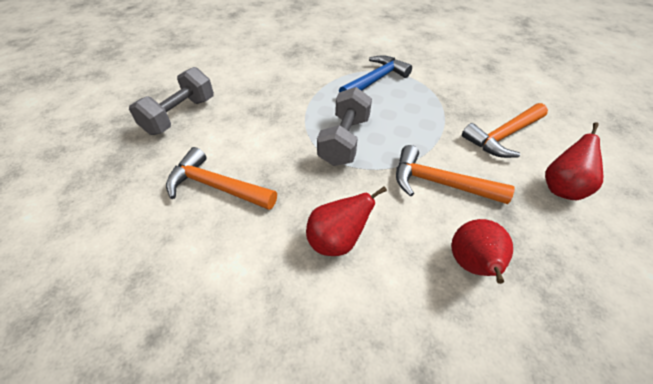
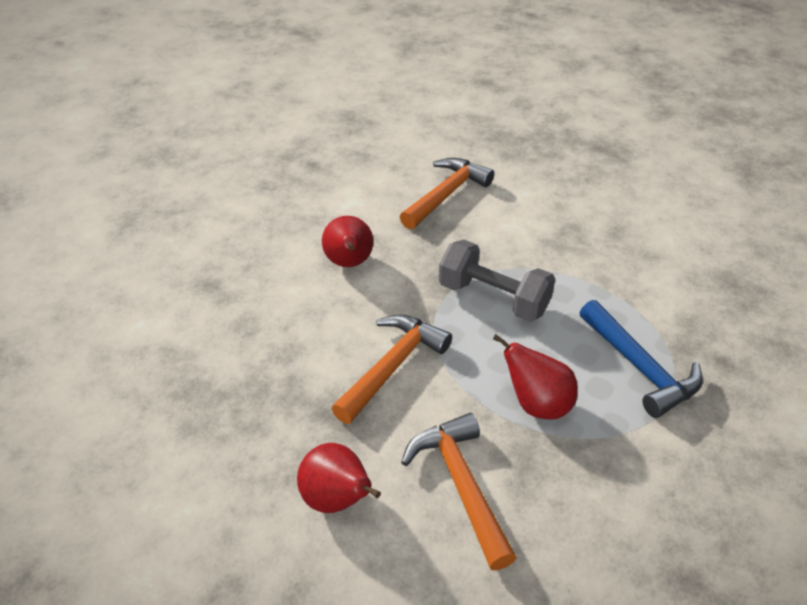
camera: 105 degrees right, 5 degrees down
grey dumbbell [129,67,214,135] -> none
red pear [451,219,513,284] -> red pear moved to [493,334,578,420]

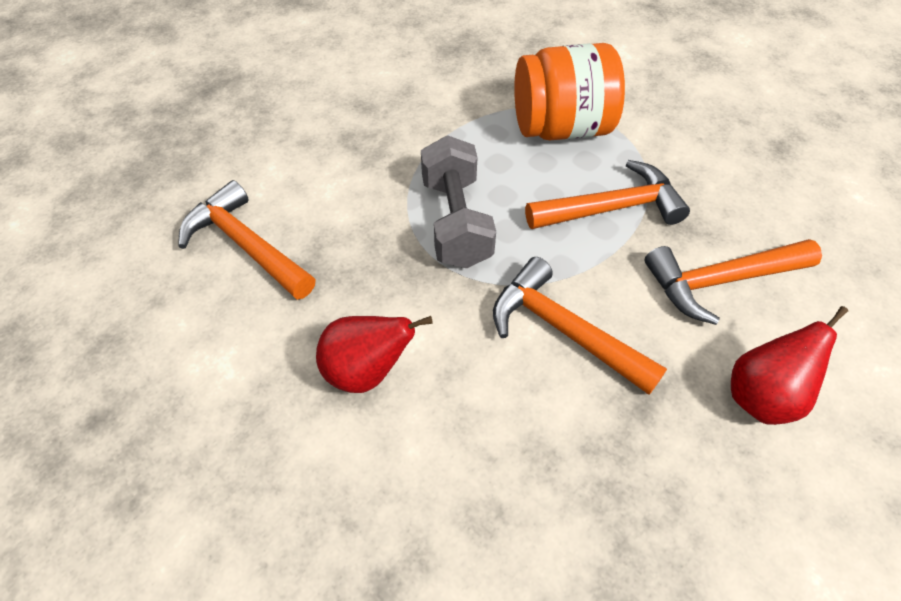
camera: 85 degrees left, 10 degrees up
grey dumbbell [439,240,555,322] -> grey dumbbell turned 45 degrees counterclockwise [421,135,496,269]
red pear [493,334,578,420] -> orange hammer [525,160,690,229]
blue hammer [580,300,703,418] -> orange jar [514,43,625,140]

